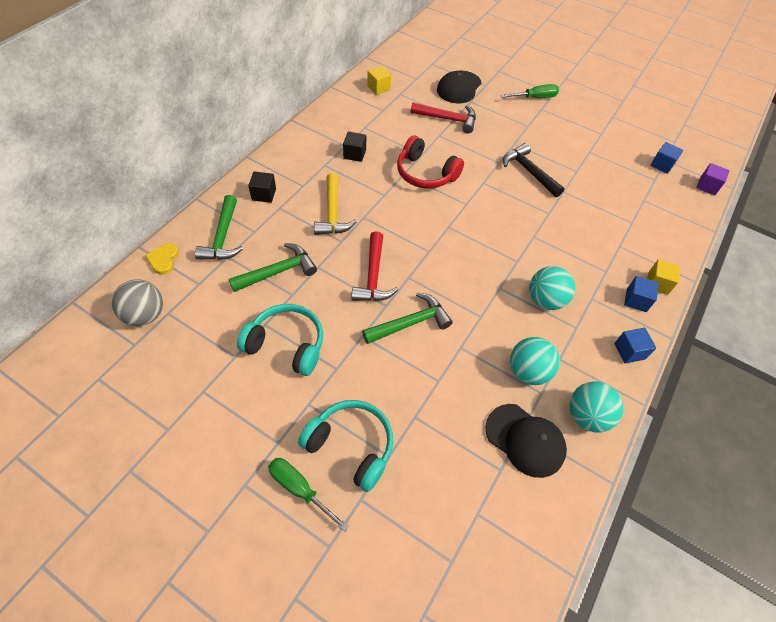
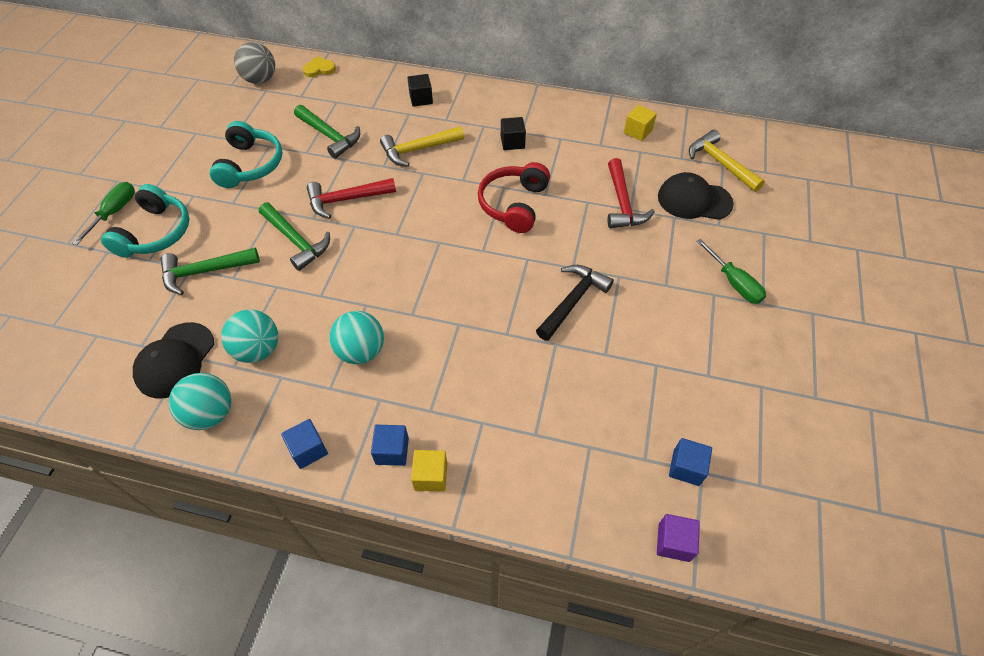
camera: 75 degrees right, 0 degrees up
green hammer [195,195,243,260] -> green hammer moved to [161,248,260,295]
none -> yellow hammer [689,130,765,192]

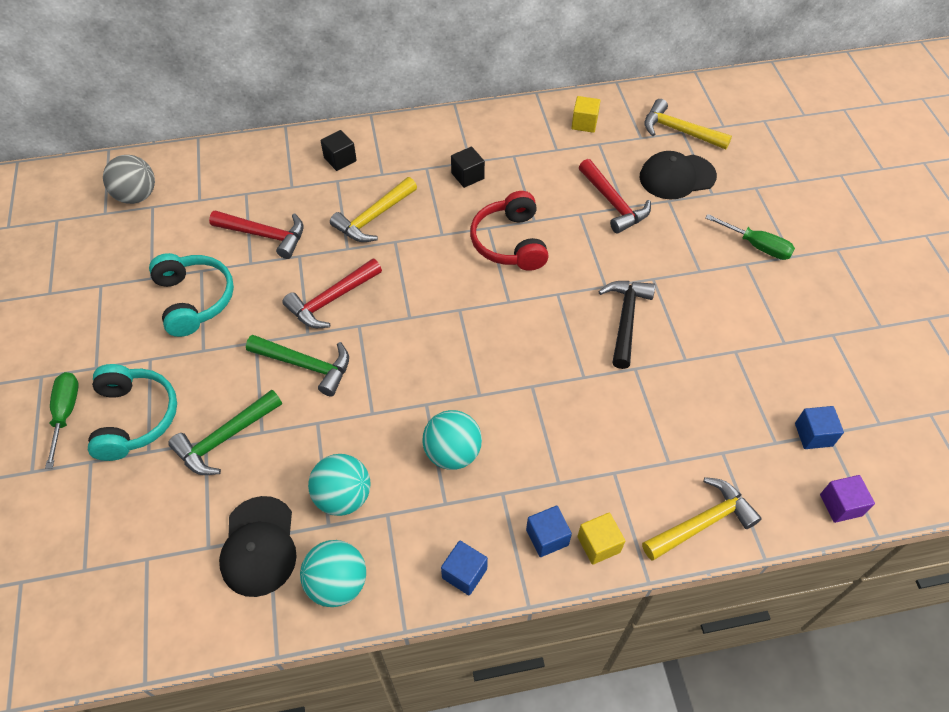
camera: 25 degrees left, 0 degrees up
green hammer [294,105,360,159] -> red hammer [209,210,303,259]
yellow heart [303,57,336,77] -> none
none -> yellow hammer [642,477,762,560]

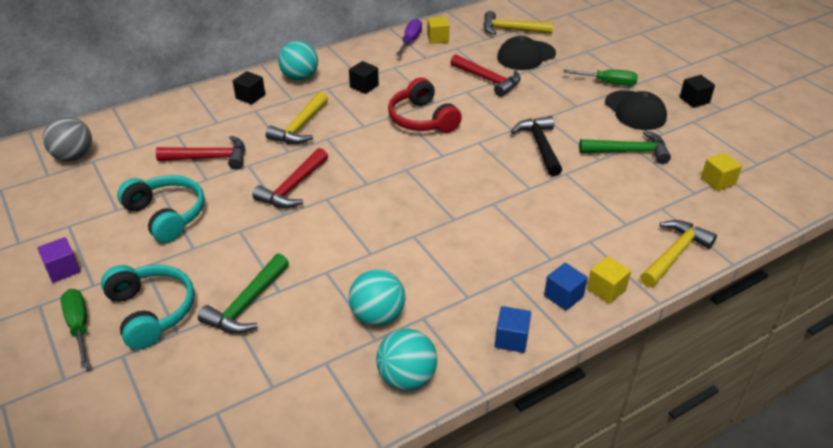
camera: 20 degrees left, 15 degrees down
black cap [219,496,297,597] -> black cap moved to [605,90,667,130]
green hammer [246,335,349,396] -> green hammer moved to [579,130,671,164]
turquoise ball [422,410,482,470] -> turquoise ball moved to [278,41,318,81]
blue cube [795,406,844,449] -> yellow cube [701,153,742,191]
purple cube [820,475,875,523] -> purple cube moved to [37,237,81,283]
none -> purple screwdriver [396,19,422,56]
none -> black cube [680,75,715,108]

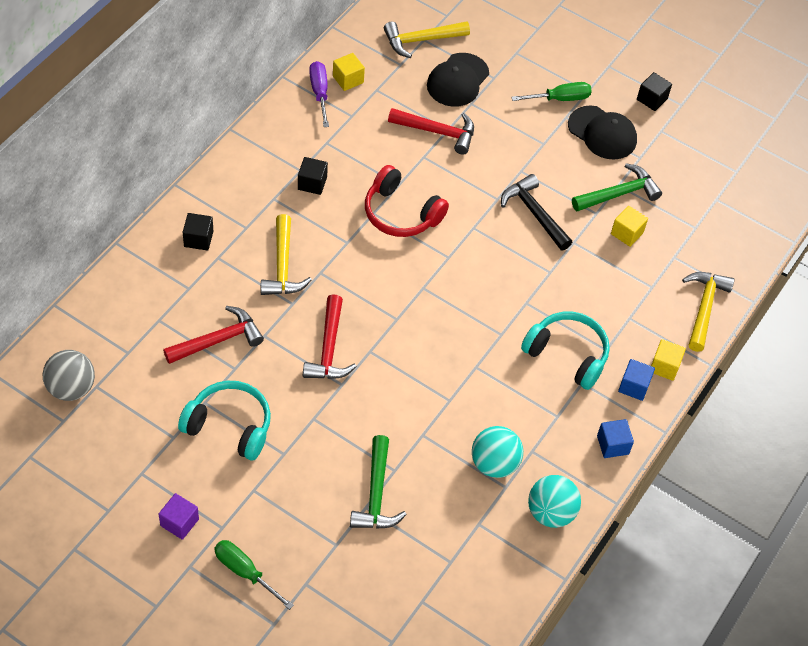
camera: 30 degrees left, 15 degrees up
turquoise headphones [101,264,194,349] -> turquoise headphones moved to [521,312,610,390]
turquoise ball [278,41,318,81] -> none
yellow cube [701,153,742,191] -> yellow cube moved to [611,206,648,247]

